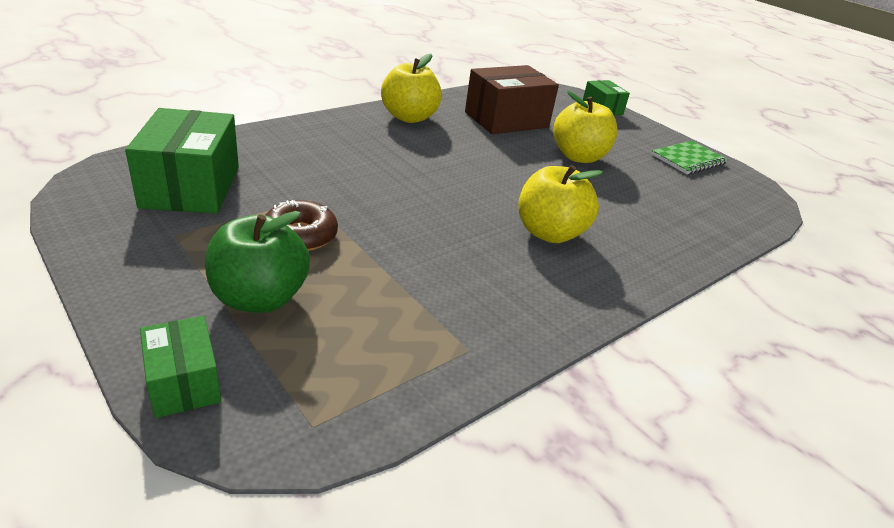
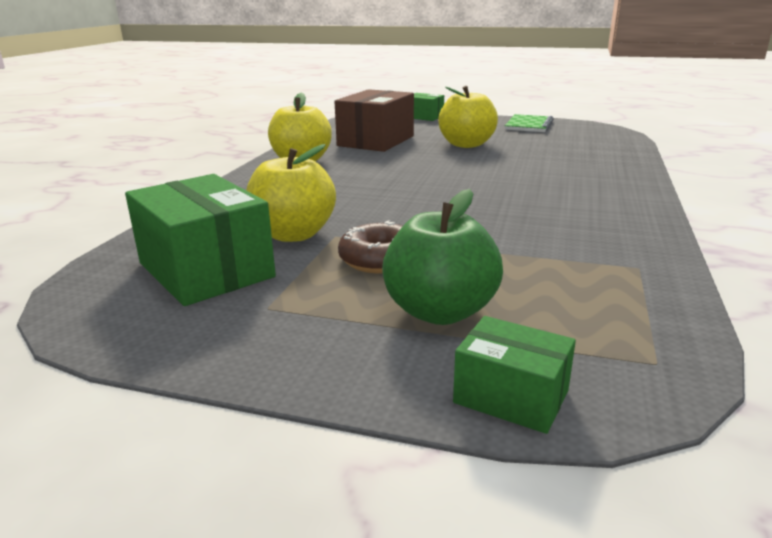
camera: 30 degrees left, 10 degrees down
yellow apple [518,165,603,243] -> yellow apple moved to [246,144,336,242]

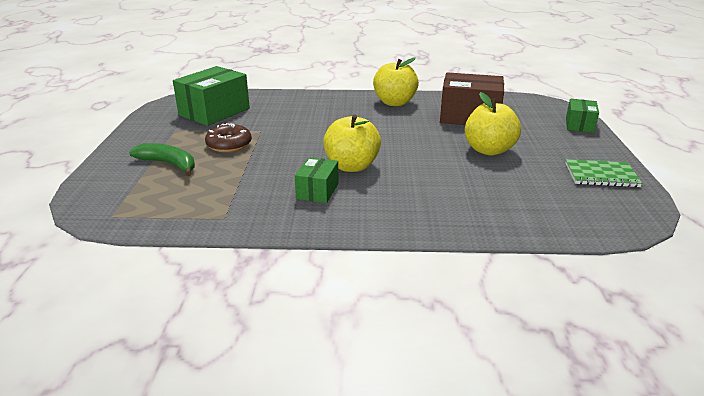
camera: 75 degrees right, 5 degrees up
yellow apple [246,144,336,242] -> yellow apple moved to [323,114,381,172]
green apple [382,189,503,325] -> green banana [129,143,195,176]
green box [453,316,576,434] -> green box moved to [295,157,339,203]

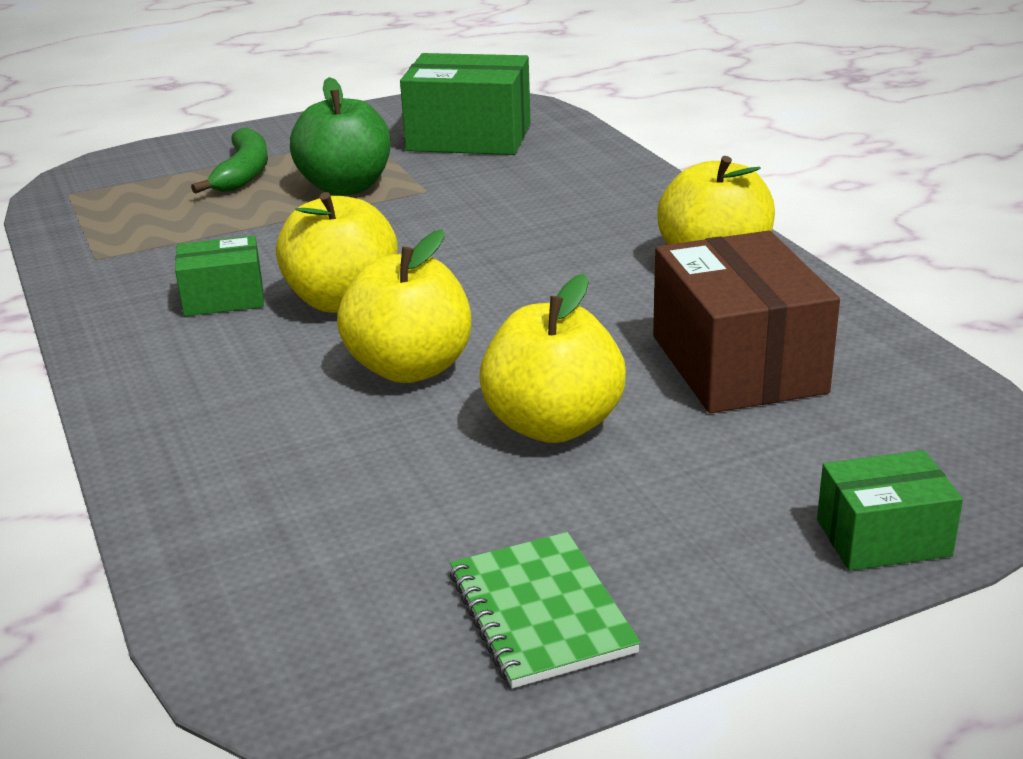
camera: 65 degrees right, 0 degrees up
brown donut [205,123,252,152] -> green apple [290,77,391,196]
none -> yellow apple [337,229,471,383]

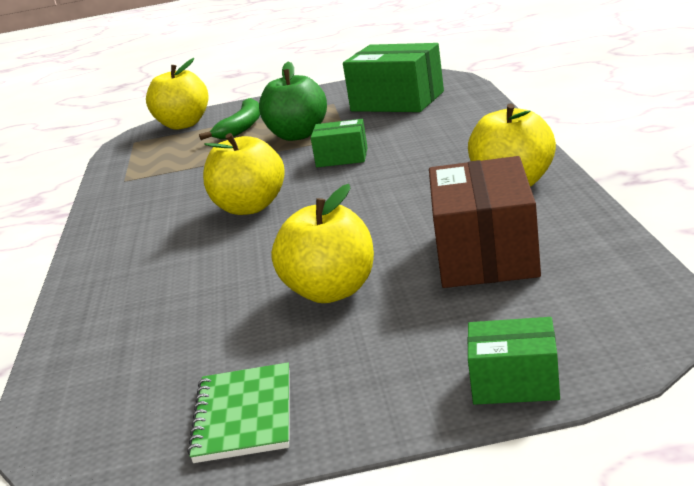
camera: 20 degrees right, 5 degrees down
green box [175,235,264,316] -> green box moved to [311,119,368,167]
yellow apple [337,229,471,383] -> yellow apple moved to [146,58,208,130]

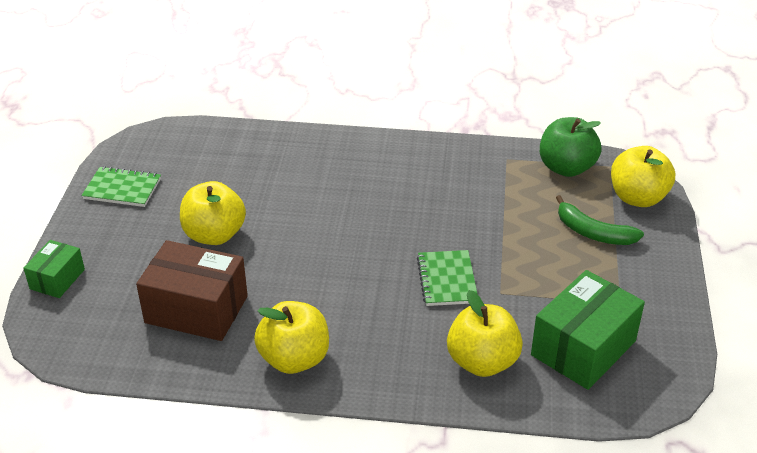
camera: 100 degrees right, 15 degrees up
yellow apple [203,133,285,215] -> yellow apple moved to [447,290,523,377]
green apple [259,62,327,141] -> green apple moved to [540,117,601,177]
green box [311,119,368,167] -> green notebook [417,250,478,306]

